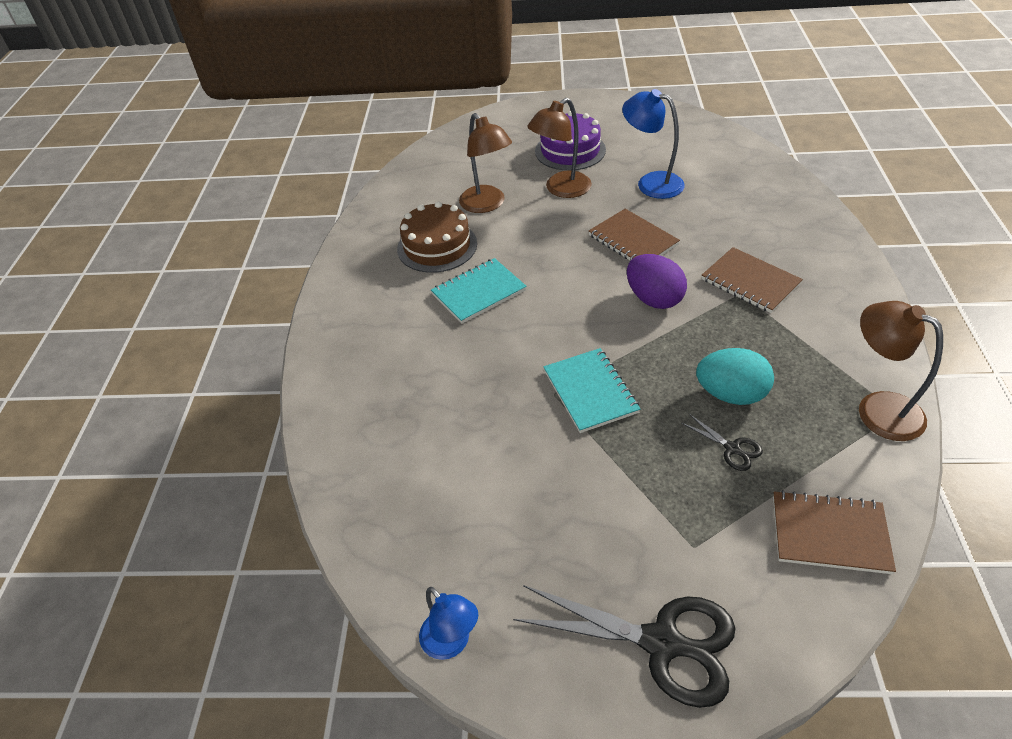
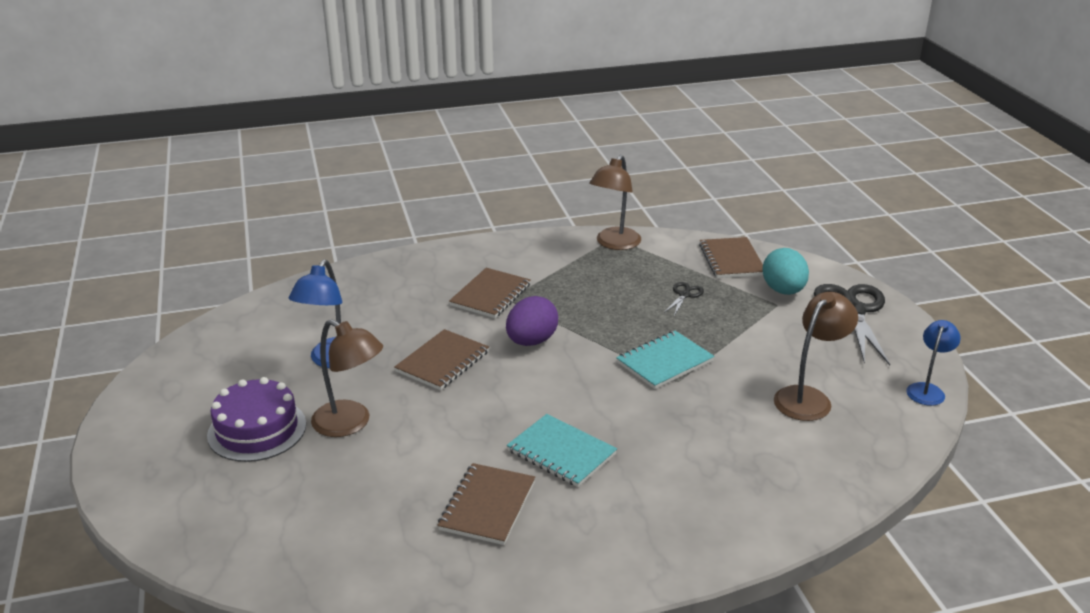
camera: 110 degrees left, 15 degrees down
brown cake [397,201,477,273] -> brown notebook [438,463,535,545]
brown lamp [459,113,512,213] -> brown lamp moved to [774,292,858,421]
turquoise egg [696,348,774,405] -> turquoise egg moved to [762,248,809,295]

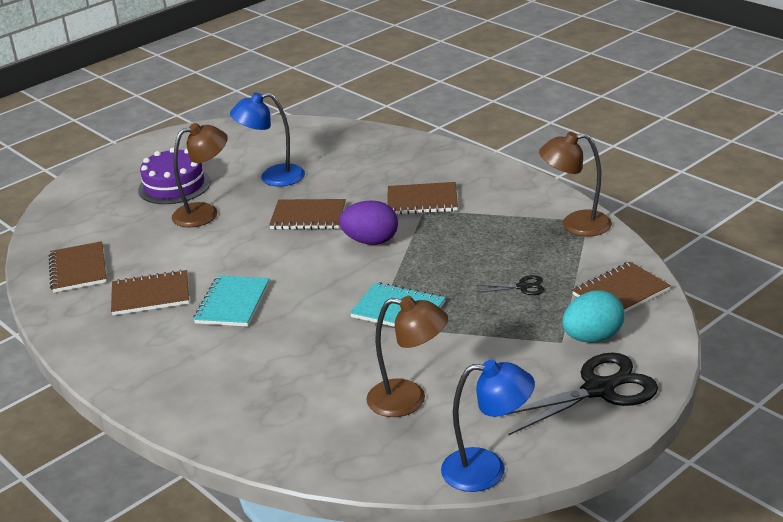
camera: 65 degrees right, 0 degrees up
brown lamp [311,319,383,437] -> brown lamp turned 120 degrees counterclockwise [172,123,228,228]
blue lamp [906,320,961,406] -> blue lamp [441,360,535,492], size x1.50
none -> brown notebook [49,241,107,293]

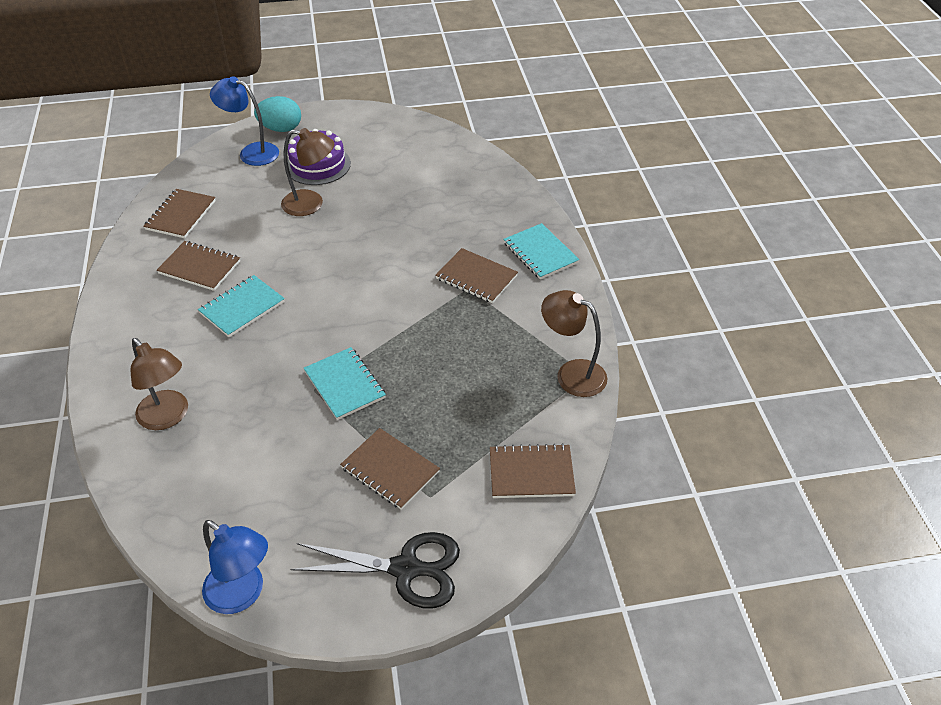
camera: 30 degrees right, 15 degrees up
blue lamp [230,92,305,187] -> blue lamp moved to [210,76,279,166]
brown notebook [269,199,346,230] -> brown notebook moved to [340,428,440,510]
purple egg [339,200,398,245] -> none
brown lamp [366,296,448,417] -> brown lamp moved to [131,338,188,430]
black scissors [478,275,544,295] -> none
turquoise egg [562,290,624,343] -> turquoise egg moved to [254,96,301,132]
none -> turquoise notebook [503,223,580,280]

